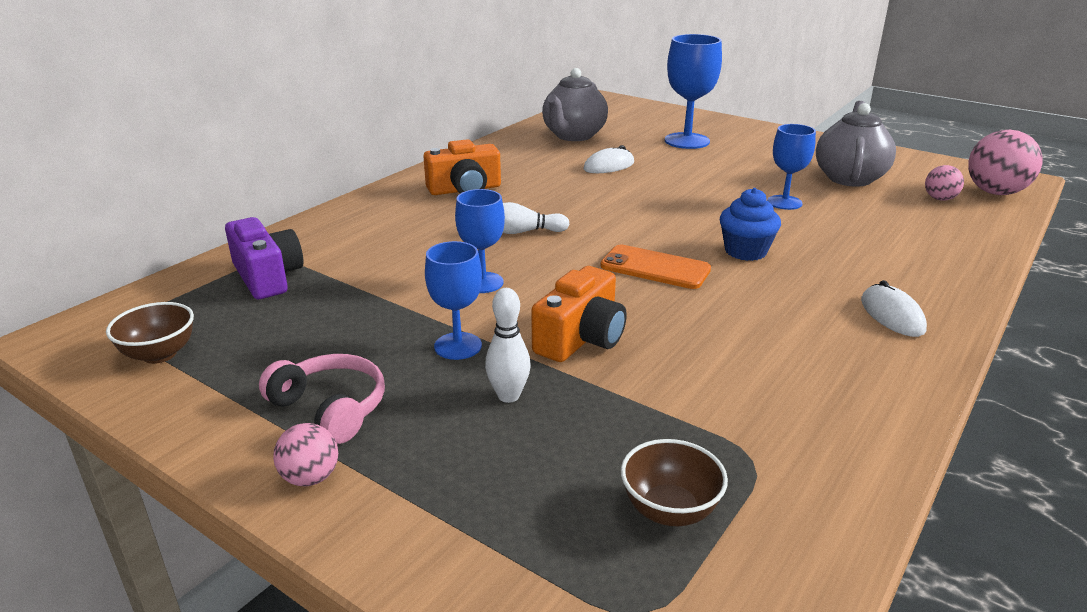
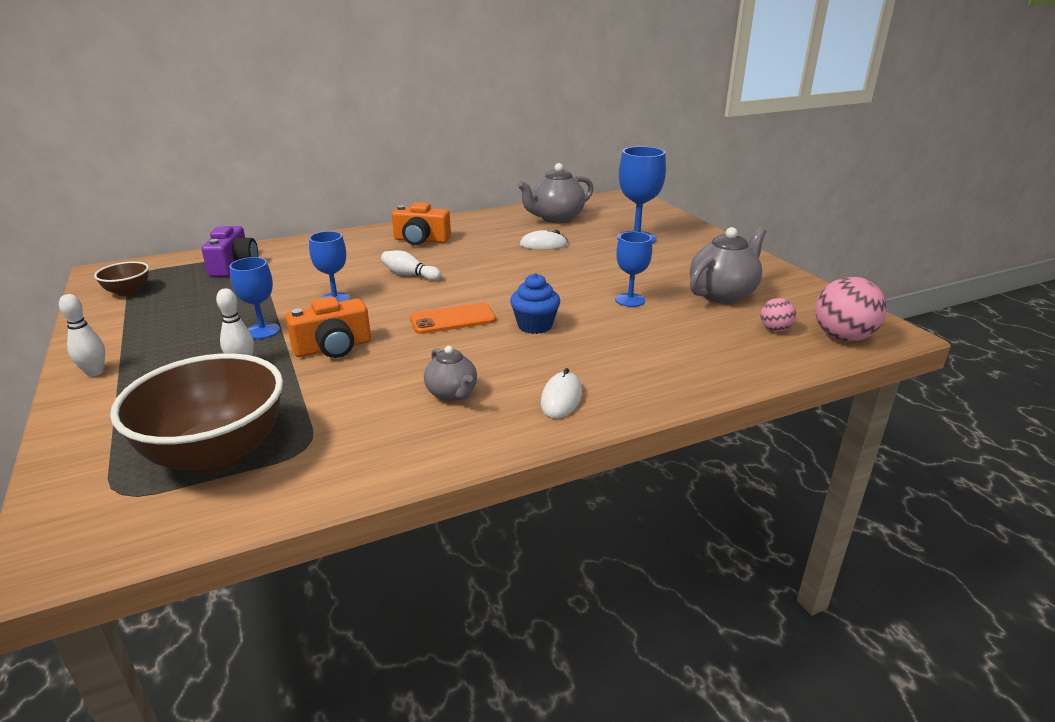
camera: 30 degrees right, 0 degrees up
pink headphones [259,354,385,444] -> none
pink ball [273,423,338,486] -> white bowling pin [59,294,105,377]
orange phone [600,245,711,289] -> orange phone turned 75 degrees counterclockwise [410,303,496,334]
brown bowl [621,439,728,526] -> brown bowl [110,353,283,474], size x2.12
none -> grey teapot [424,346,477,401]

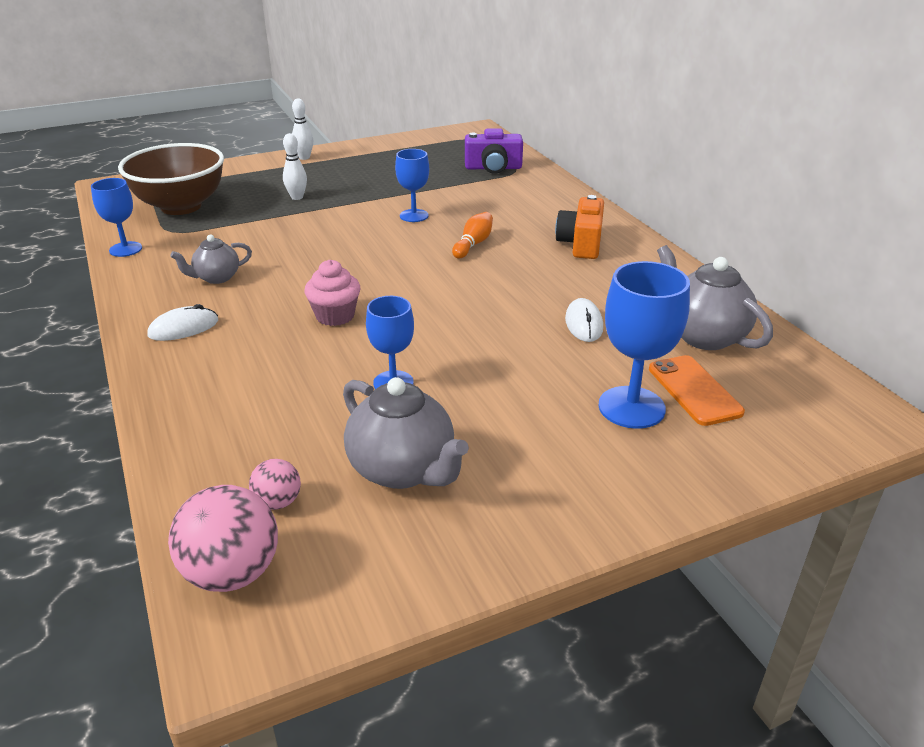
camera: 90 degrees right, 5 degrees up
brown bowl [94,261,149,297] -> none
blue goblet [229,257,280,339] -> blue goblet moved to [91,178,142,257]
orange camera [285,297,371,358] -> none
white bowling pin [381,250,441,281] -> orange bowling pin [452,212,493,259]
orange phone [410,303,496,334] -> orange phone moved to [649,355,745,426]
blue cupcake [510,273,560,334] -> pink cupcake [304,260,360,326]
white mouse [541,368,582,418] -> white mouse turned 45 degrees counterclockwise [147,304,218,341]

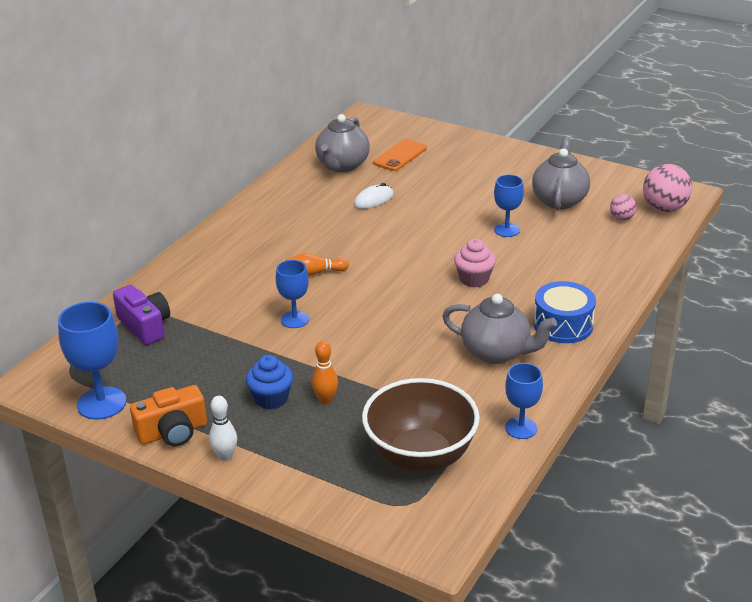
camera: 125 degrees left, 0 degrees up
white mouse [147,304,218,341] -> blue drum [533,281,596,343]
grey teapot [170,235,252,284] -> grey teapot [442,294,557,364], size x1.69
white bowling pin [283,133,307,200] -> orange bowling pin [312,341,338,404]
orange camera [555,195,604,259] -> orange camera moved to [130,385,207,446]
blue goblet [599,261,690,429] -> blue goblet moved to [58,302,126,420]
none -> blue cupcake [246,355,293,409]

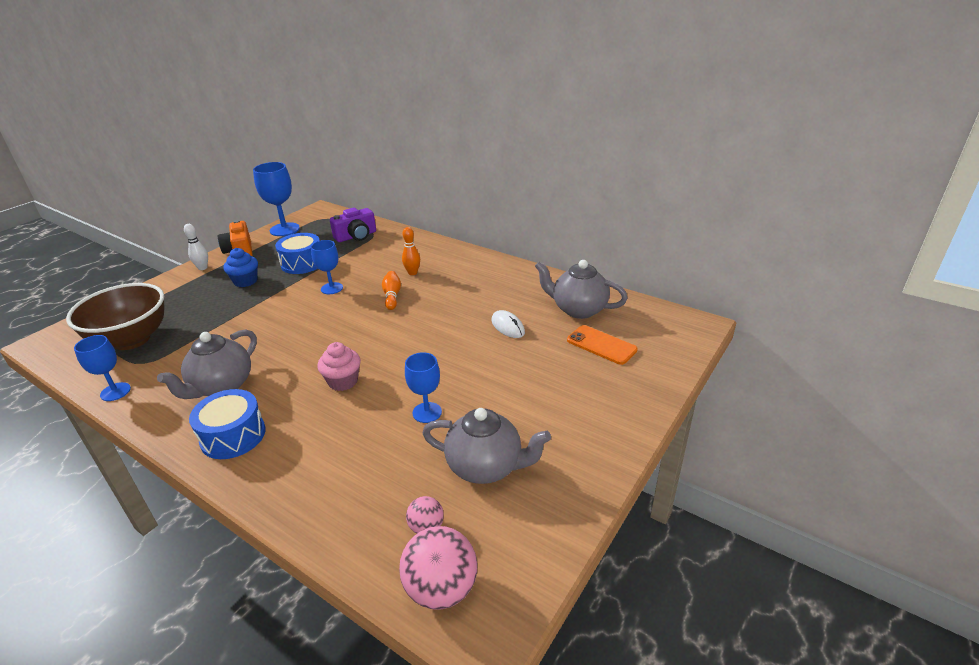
camera: 95 degrees right, 0 degrees up
orange bowling pin [312,341,338,404] -> orange bowling pin moved to [402,227,420,275]
none -> blue drum [275,233,320,274]

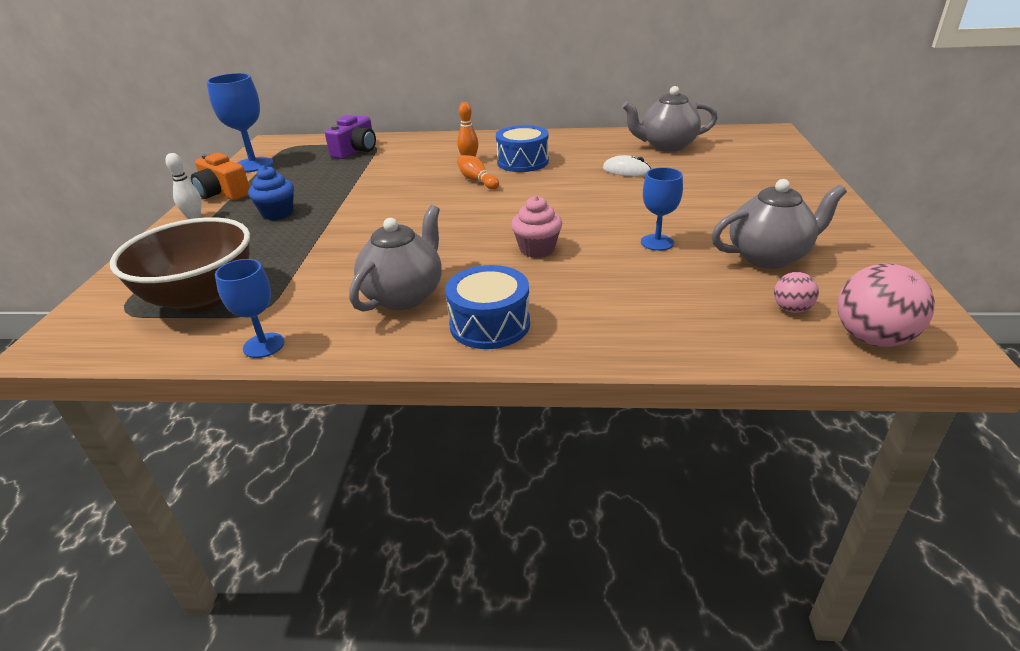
camera: 30 degrees left, 0 degrees up
grey teapot [157,329,257,399] -> grey teapot turned 150 degrees counterclockwise [349,205,442,312]
blue drum [275,233,320,274] -> blue drum moved to [496,125,549,172]
blue goblet [311,240,343,294] -> none
orange phone [567,325,638,365] -> none

